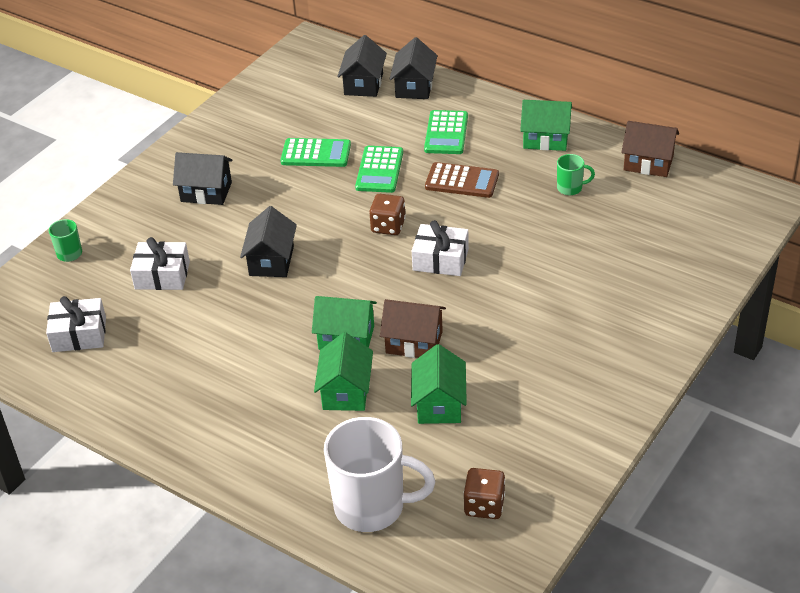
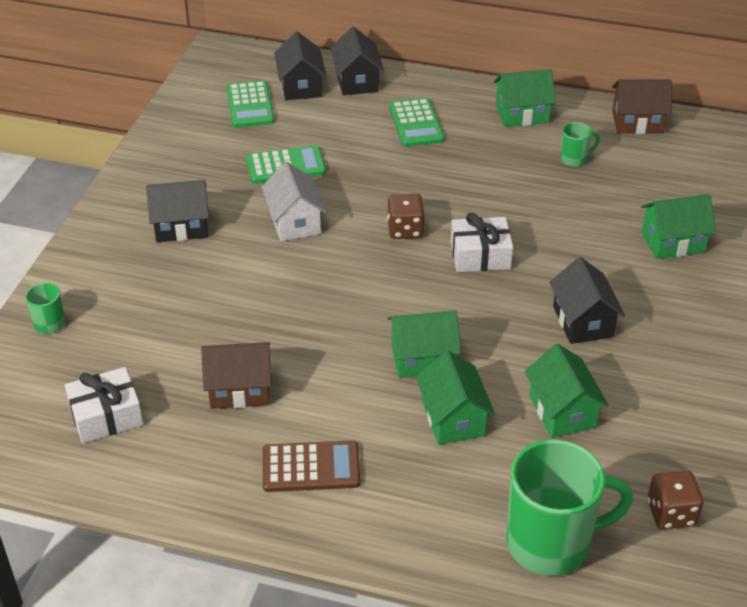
camera: 20 degrees left, 0 degrees up
white gift [130,237,190,290] -> none
black house [240,206,297,277] -> black house moved to [549,257,625,344]
white mug [324,417,435,532] -> green mug [506,439,633,576]
green calculator [355,146,403,193] -> green calculator moved to [226,80,274,128]
brown house [380,299,446,358] -> brown house moved to [201,342,272,409]
brown calculator [425,162,499,198] -> brown calculator moved to [263,440,360,492]
none -> white house [262,162,327,241]
none -> green house [641,194,716,259]

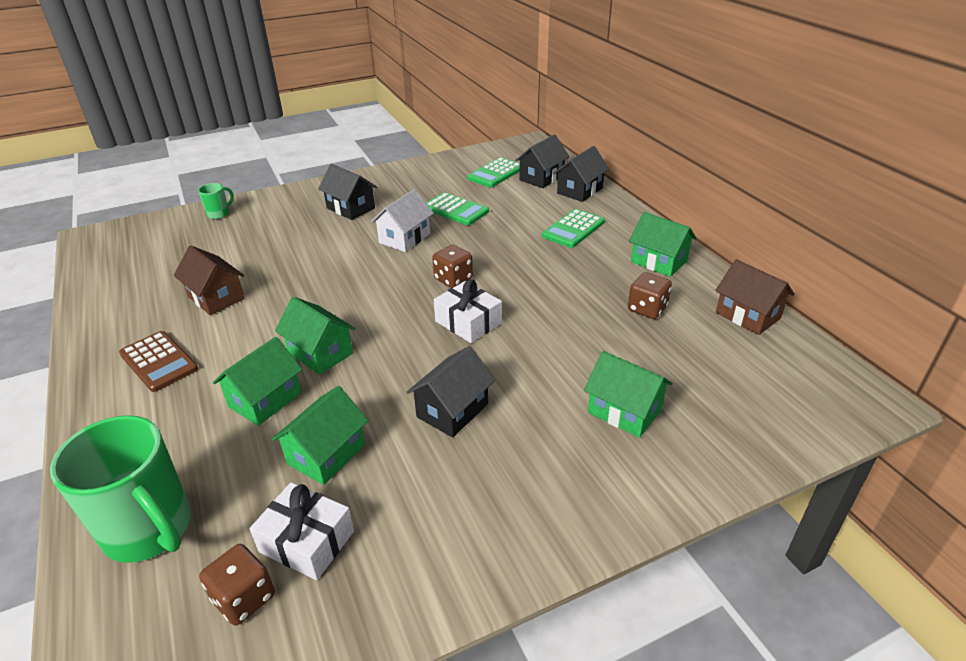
camera: 50 degrees right, 5 degrees down
white gift [65,367,143,443] -> white gift moved to [250,482,354,580]
green mug [560,122,600,167] -> brown dice [628,272,672,319]

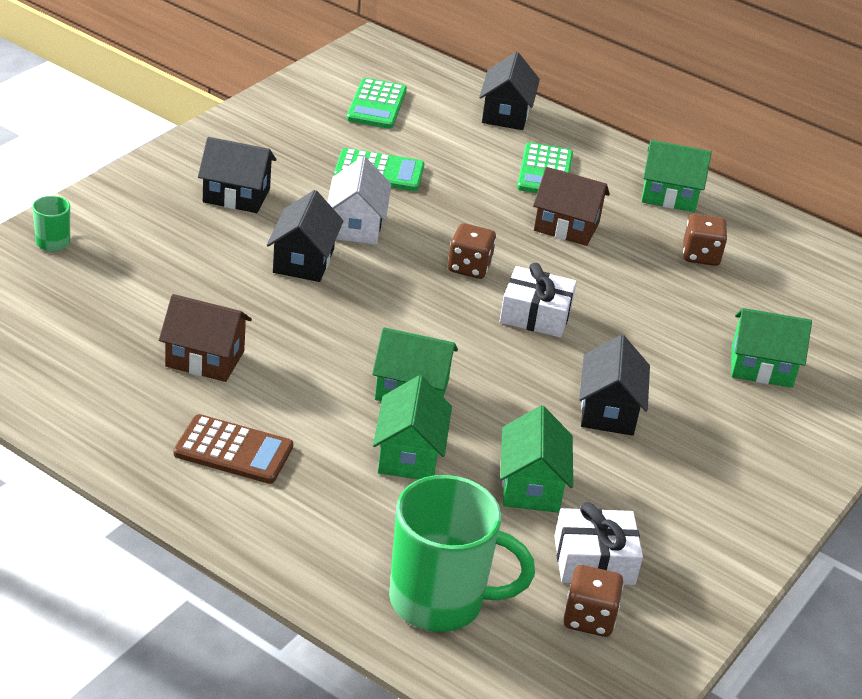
camera: 35 degrees left, 0 degrees up
black house [515,134,570,188] -> black house moved to [267,190,343,282]
brown house [715,259,794,335] -> brown house moved to [533,167,610,246]

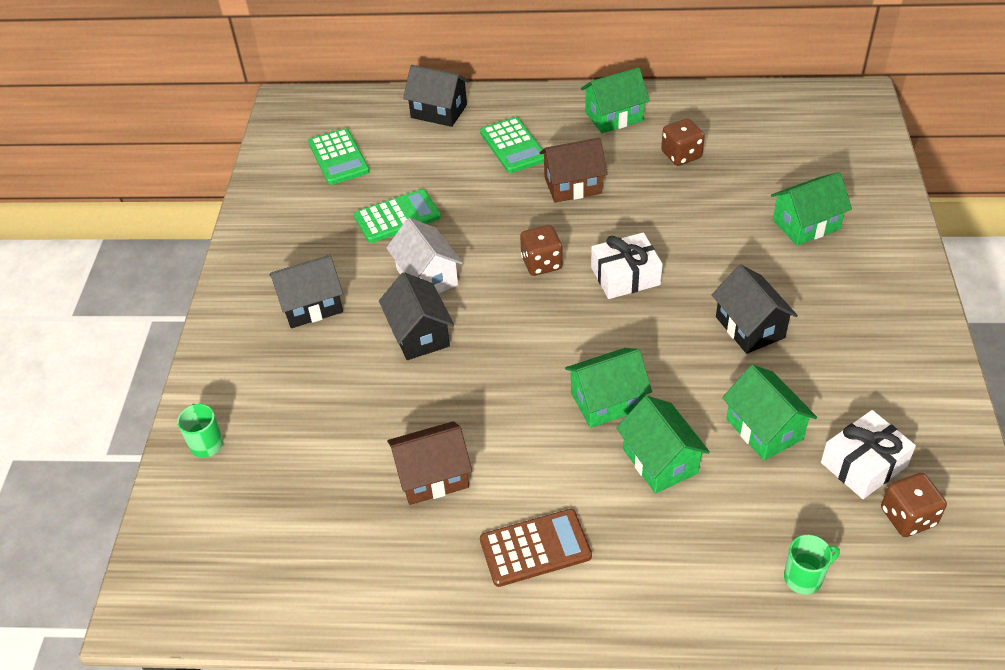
camera: 25 degrees left, 10 degrees up
green mug [389,475,535,632] -> green mug [784,535,840,595], size x0.45
black house [479,52,540,130] -> black house turned 45 degrees counterclockwise [403,65,470,127]

